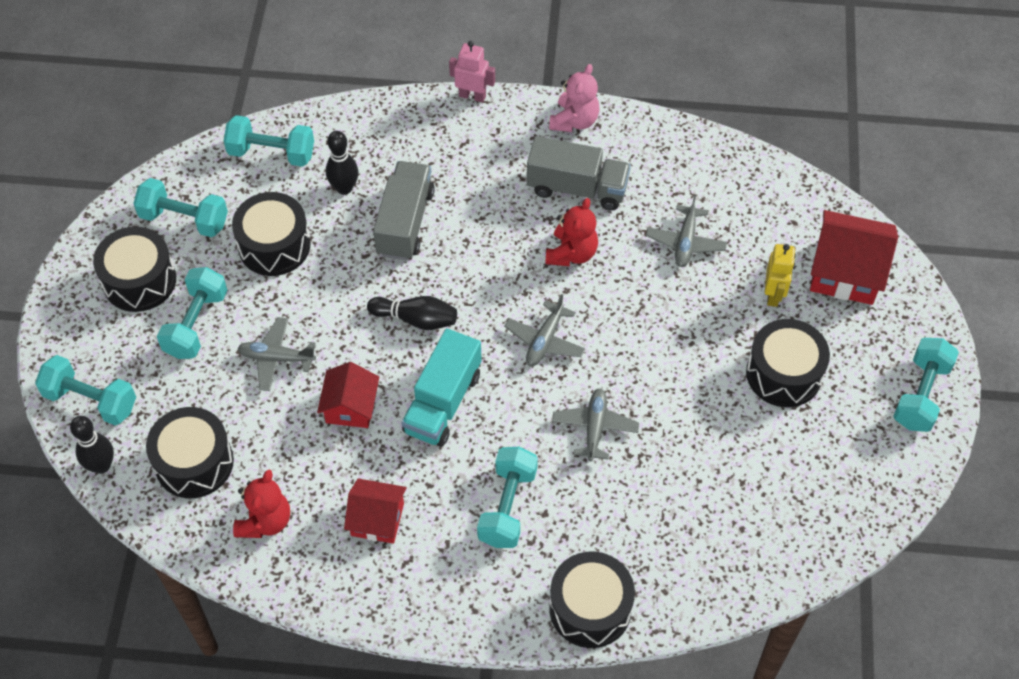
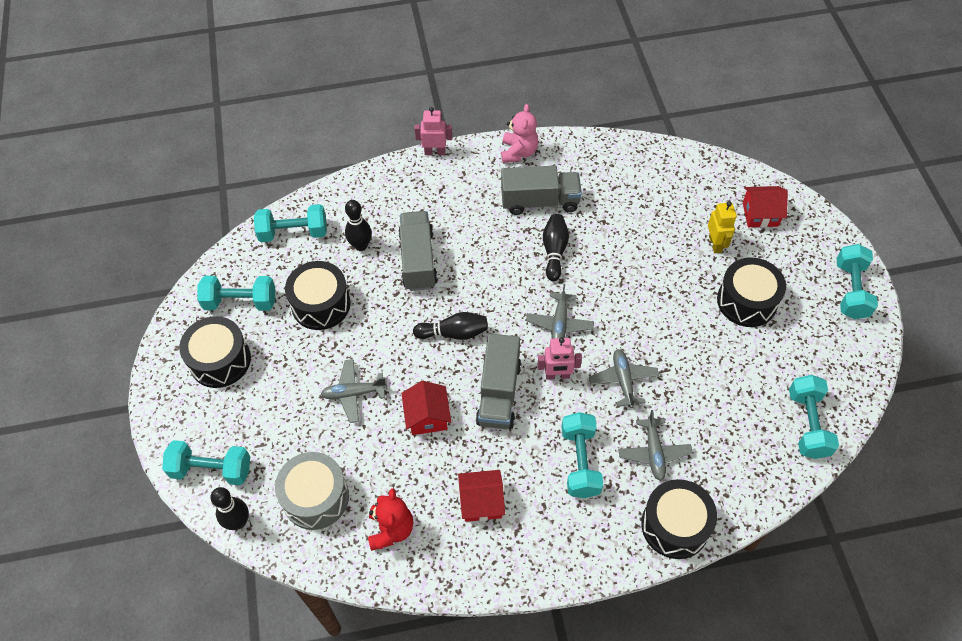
camera: 15 degrees left, 0 degrees up
black drum [146,407,234,498] -> grey drum [275,452,349,530]
turquoise dumbbell [157,267,228,359] -> turquoise dumbbell moved to [789,375,839,459]
turquoise truck [402,328,482,447] -> grey truck [476,334,521,429]
red teddy bear [545,198,598,266] -> black bowling pin [543,214,569,281]
grey plane [646,195,727,267] -> grey plane moved to [618,410,693,481]
red house [810,210,898,305] -> red house [743,186,788,228], size x0.64
none -> pink robot [538,338,582,380]

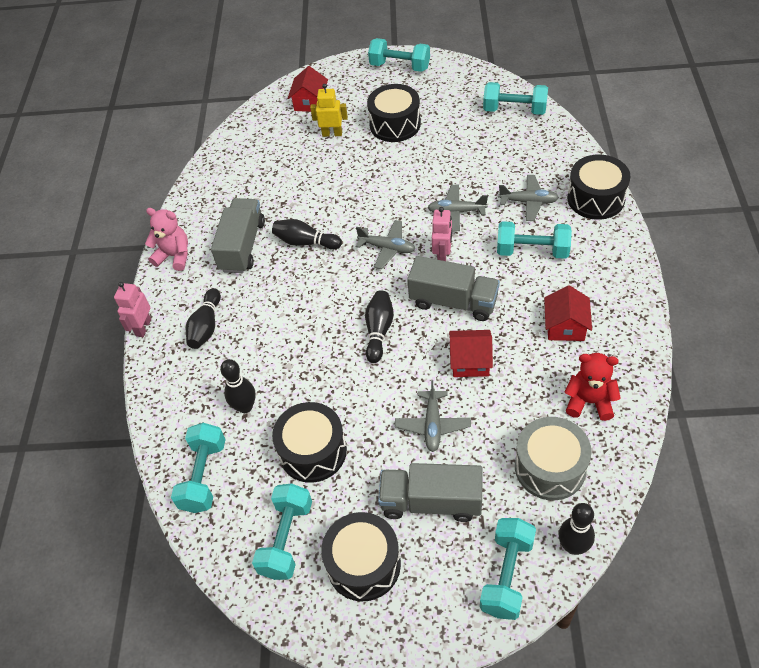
camera: 75 degrees left, 5 degrees down
grey truck [398,211,438,291] -> grey truck moved to [378,463,483,522]
none -> black bowling pin [186,288,221,349]

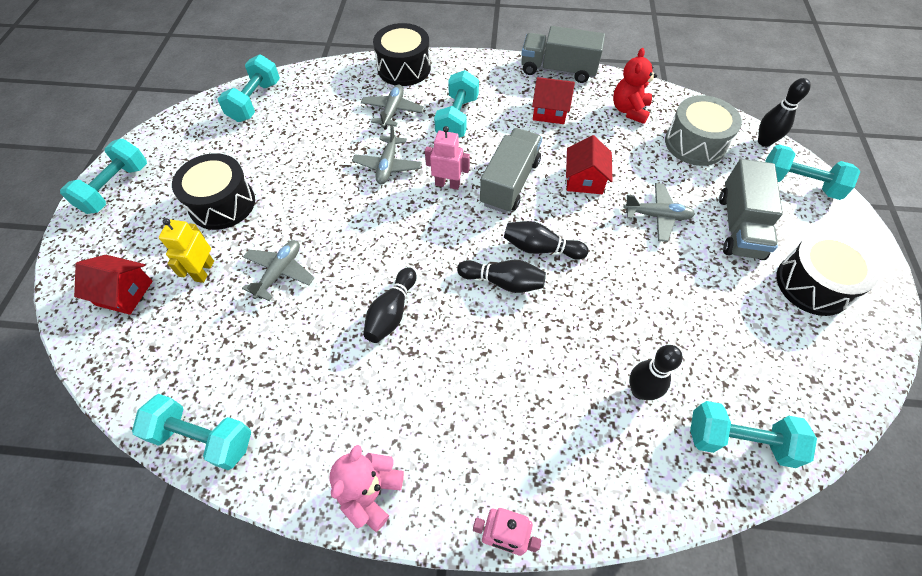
camera: 90 degrees left, 5 degrees up
black bowling pin [186,288,221,349] -> black bowling pin moved to [457,260,546,293]
grey truck [211,198,265,273] -> grey truck moved to [521,26,605,83]
turquoise dumbbell [252,483,312,580] -> turquoise dumbbell moved to [132,394,251,470]
black drum [272,402,347,483] -> none
grey plane [356,220,415,269] -> grey plane moved to [242,240,314,301]

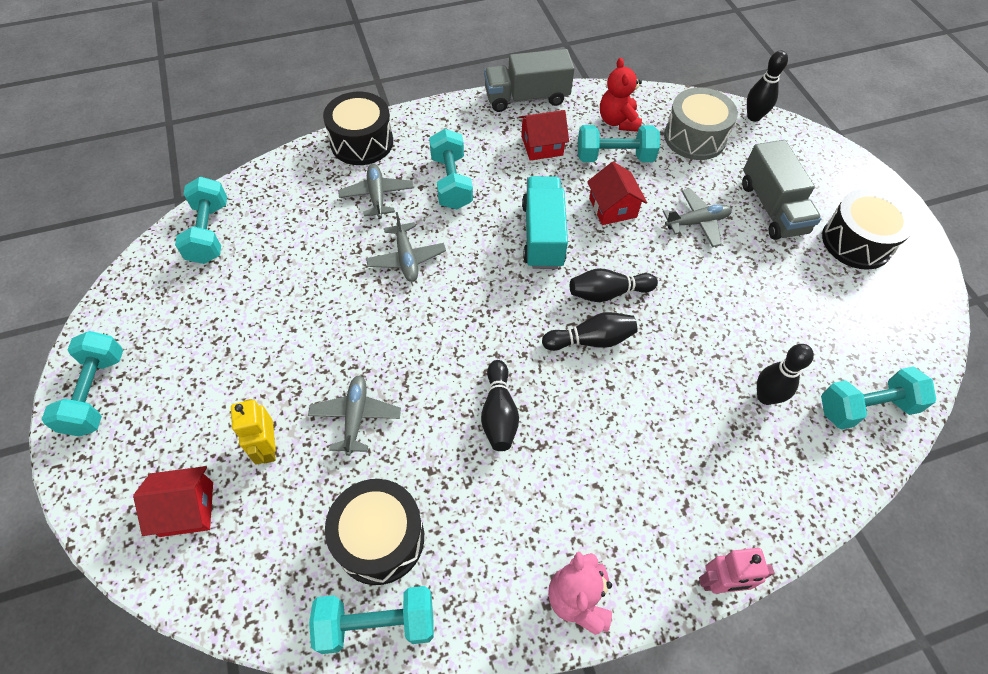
camera: 25 degrees left, 0 degrees up
black drum [172,153,255,230] -> black drum moved to [325,479,424,585]
pink robot [425,126,470,190] -> none
grey truck [480,128,542,213] -> turquoise truck [522,176,568,269]
turquoise dumbbell [765,145,860,200] -> turquoise dumbbell moved to [578,125,660,162]

